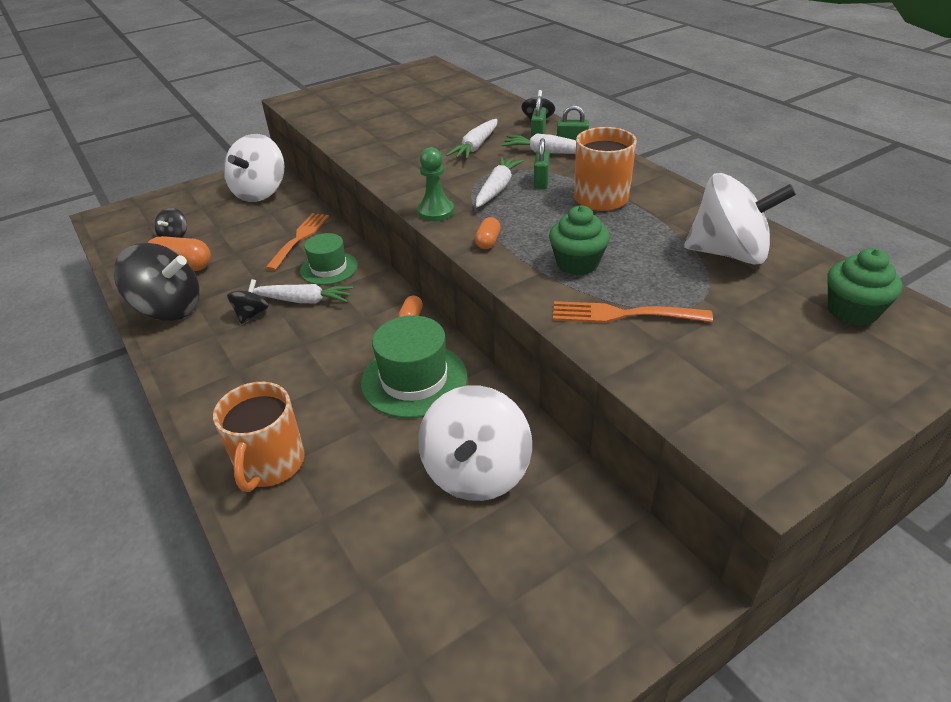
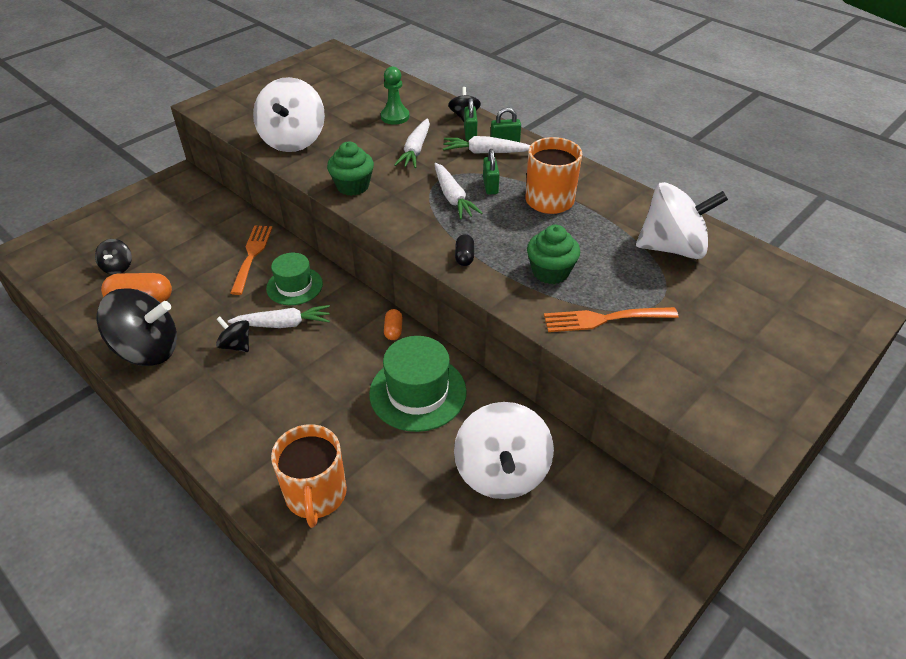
camera: 15 degrees left, 5 degrees up
white spinning top [224,134,284,202] -> white spinning top moved to [253,77,325,152]
black spinning top [227,279,269,324] -> black spinning top turned 60 degrees counterclockwise [216,317,249,352]
green pawn [417,147,454,221] -> green pawn moved to [381,66,409,125]
orange capsule [475,217,501,249] -> black capsule [455,234,474,266]
white carrot [476,157,524,208] -> white carrot turned 150 degrees clockwise [434,163,482,219]
green cupcake [828,248,903,326] -> green cupcake moved to [327,142,374,196]

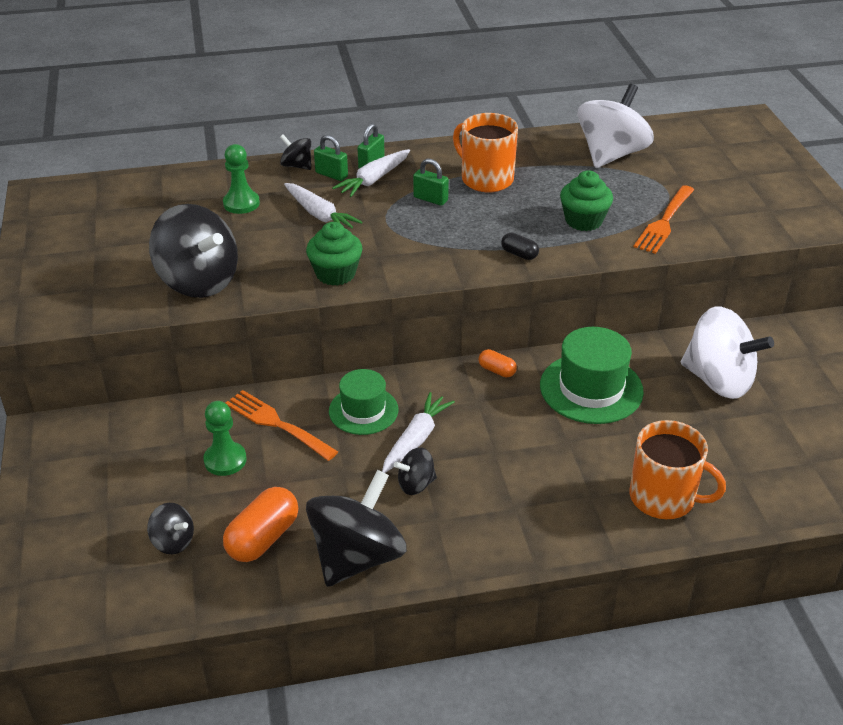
camera: 55 degrees left, 5 degrees down
white spinning top [253,77,325,152] -> black spinning top [149,204,238,298]
white carrot [434,163,482,219] -> none
none -> green pawn [203,401,247,476]

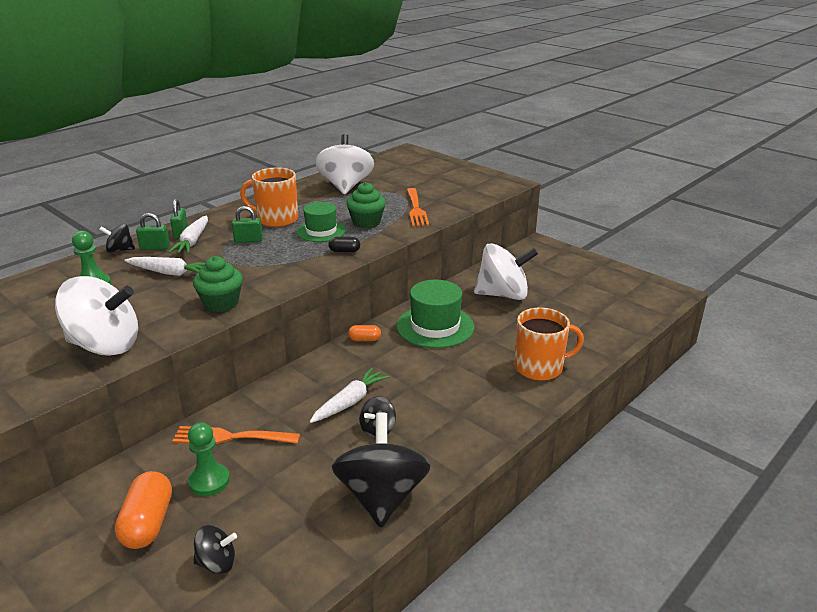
camera: 35 degrees left, 10 degrees down
black spinning top [149,204,238,298] -> white spinning top [55,276,138,356]
orange capsule [223,487,298,562] -> orange capsule moved to [115,471,172,549]
green hat [329,369,398,435] -> green hat moved to [297,202,346,242]
white carrot [382,392,455,473] -> white carrot turned 45 degrees clockwise [310,368,389,423]

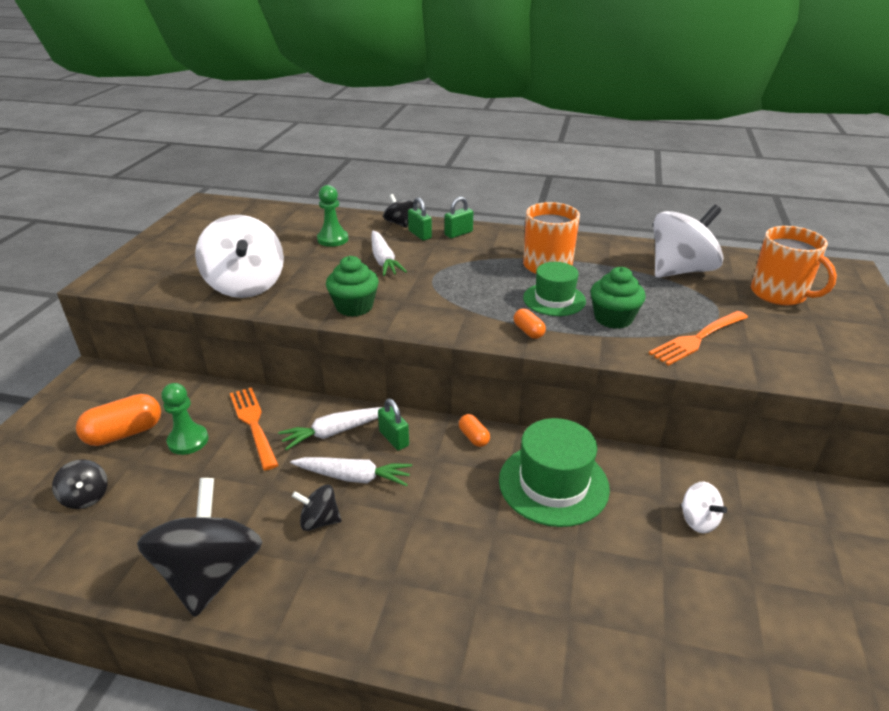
camera: 60 degrees right, 5 degrees up
white carrot [168,215,208,254] -> white carrot moved to [278,407,383,450]
green padlock [232,206,263,243] -> green padlock moved to [378,399,409,450]
black capsule [328,237,360,252] -> orange capsule [513,308,546,339]
black spinning top [332,412,431,528] -> black spinning top turned 60 degrees counterclockwise [137,478,262,617]
white spinning top [474,243,538,300] -> white spinning top [681,482,727,533], size x0.48
orange mug [514,308,584,381] -> orange mug moved to [751,226,837,305]

